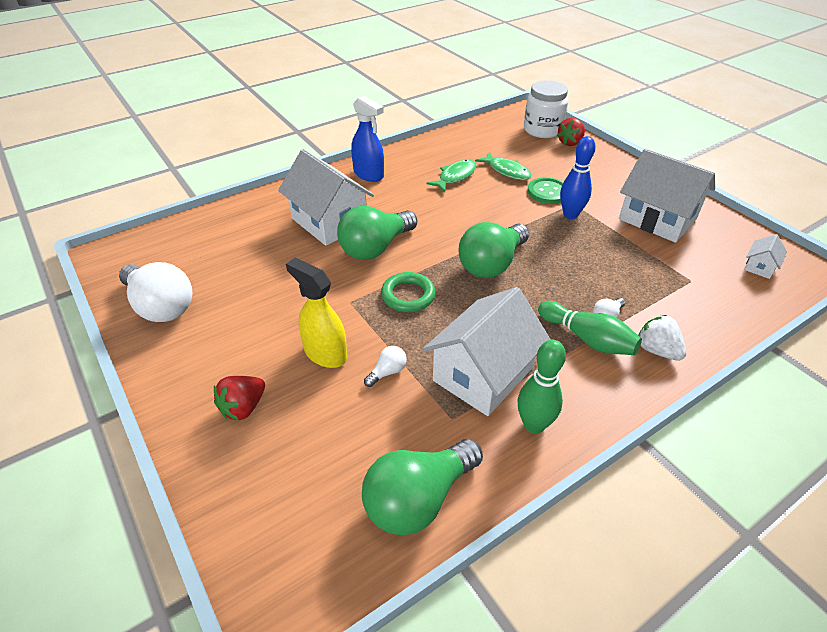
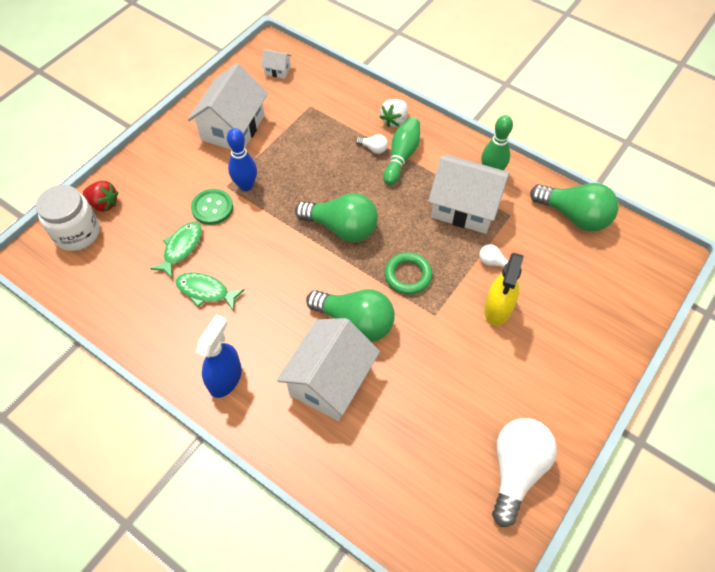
camera: 110 degrees left, 15 degrees up
red strawberry [214,376,265,420] -> none

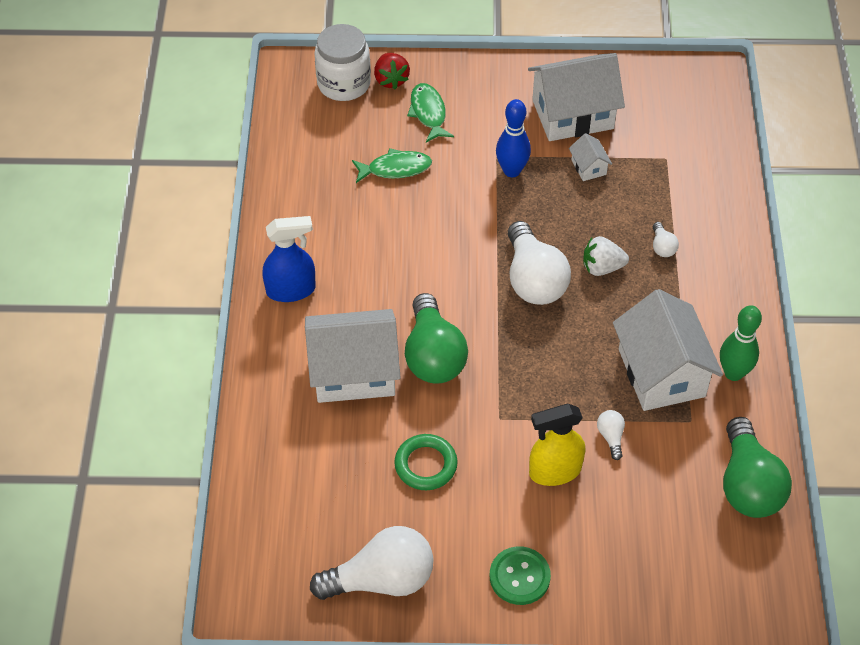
camera: 55 degrees right, 5 degrees down
green fish [175,272,245,311] -> green fish moved to [407,83,454,142]
green button [191,189,233,225] -> green button moved to [490,546,551,605]
white house [261,49,292,79] -> white house moved to [569,133,612,181]
green light bulb [295,193,378,242] -> white light bulb [508,221,571,305]
white strawberry [380,99,408,127] -> white strawberry moved to [583,236,629,276]
green bowling pin [383,117,420,185] -> none
green ring [385,252,432,295] -> green ring moved to [394,434,458,490]

